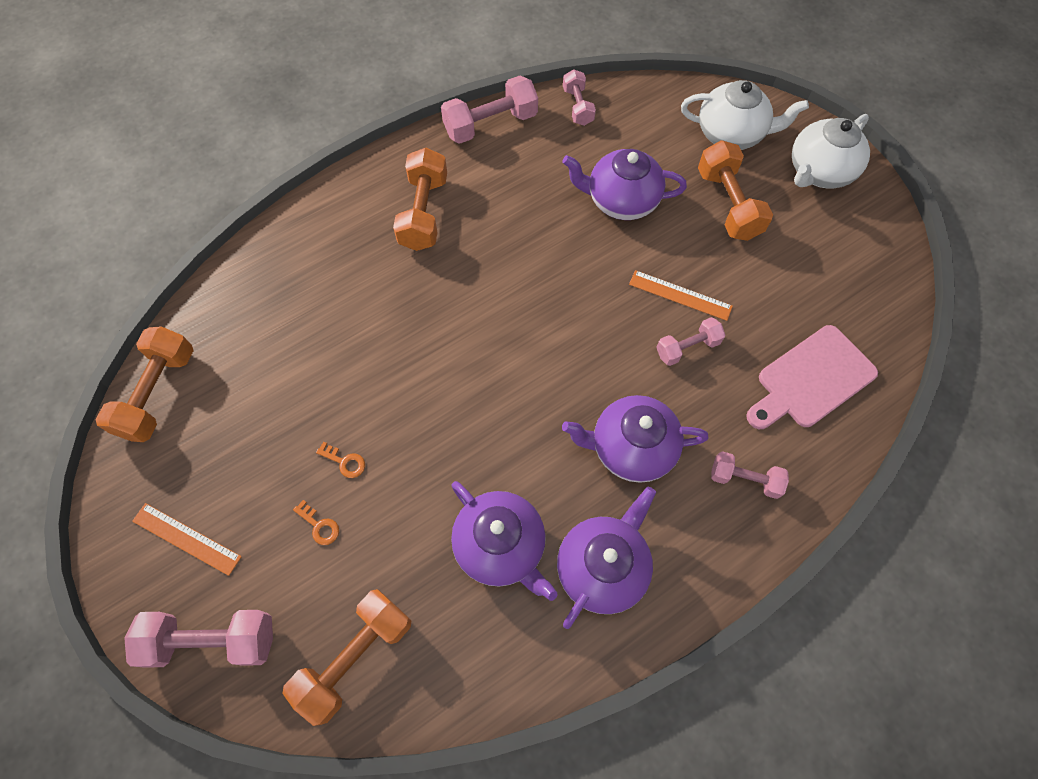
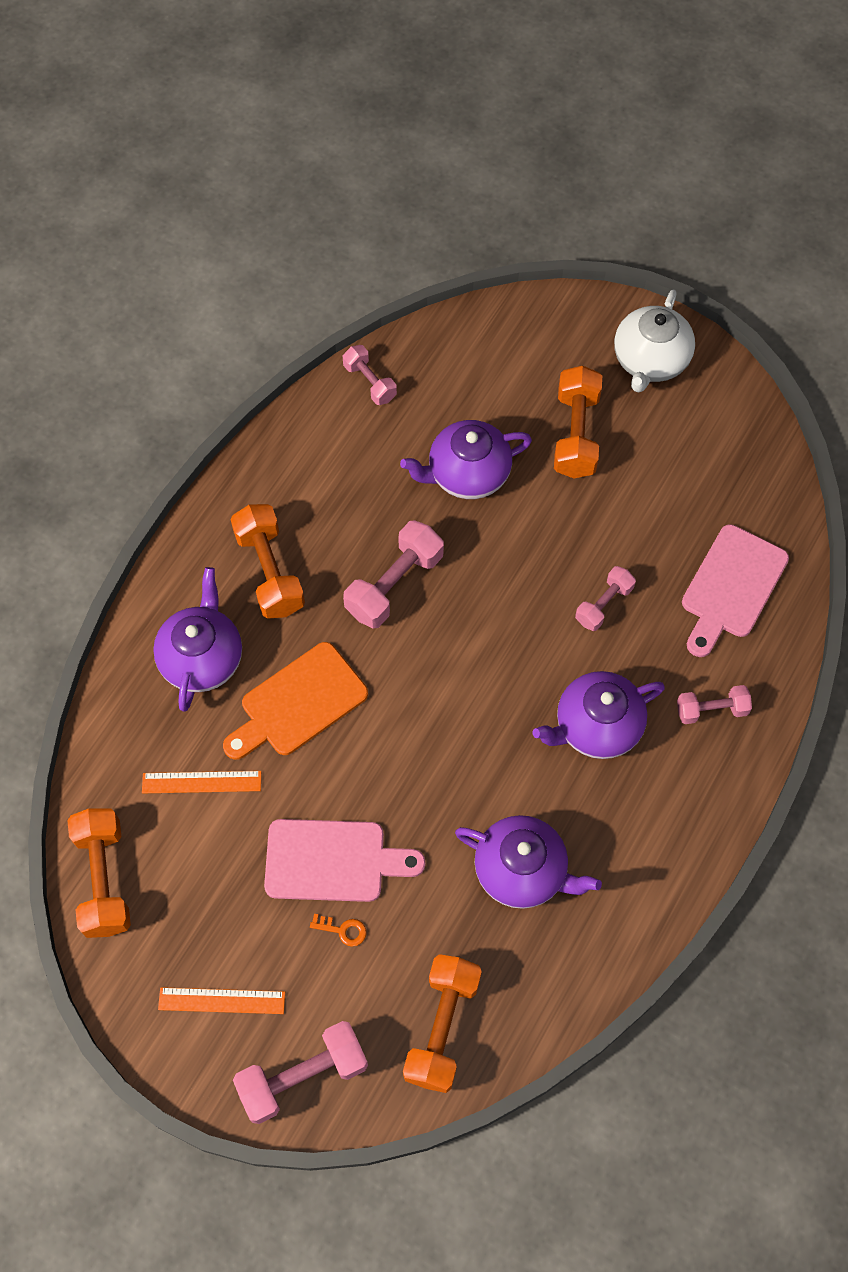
camera: 25 degrees left, 0 degrees up
orange key [316,441,365,478] -> pink cutting board [264,819,425,902]
pink dumbbell [441,76,538,144] -> pink dumbbell moved to [343,520,444,629]
purple teapot [557,486,656,629] -> purple teapot moved to [153,567,242,712]
orange ruler [629,270,733,321] -> orange ruler moved to [142,771,261,793]
white teapot [681,80,809,150] -> none
orange dumbbell [698,140,773,241] -> orange dumbbell turned 45 degrees clockwise [554,366,602,478]
none -> orange cutting board [223,642,368,760]

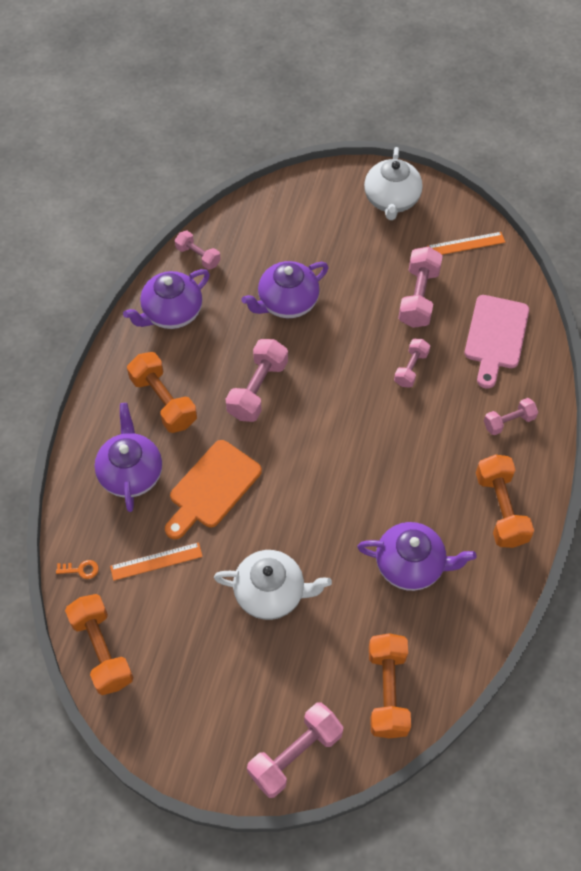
camera: 15 degrees left, 5 degrees down
orange ruler [158,987,285,1014] -> orange ruler moved to [427,232,505,255]
pink cutting board [264,819,425,902] -> white teapot [214,550,332,620]
orange key [310,914,366,947] -> orange key moved to [56,560,99,579]
purple teapot [533,671,665,759] -> purple teapot moved to [123,269,210,329]
orange dumbbell [554,366,602,478] -> orange dumbbell moved to [476,454,534,548]
none -> pink dumbbell [398,247,443,328]

